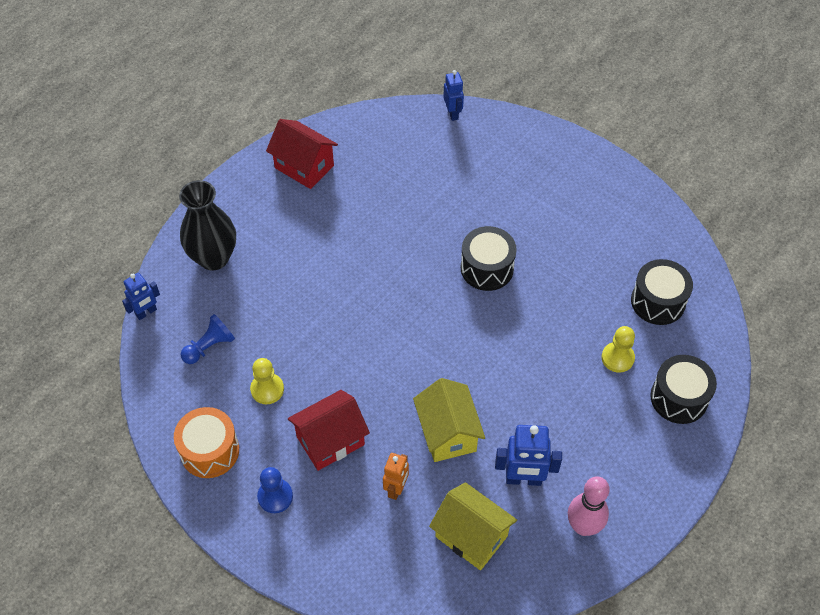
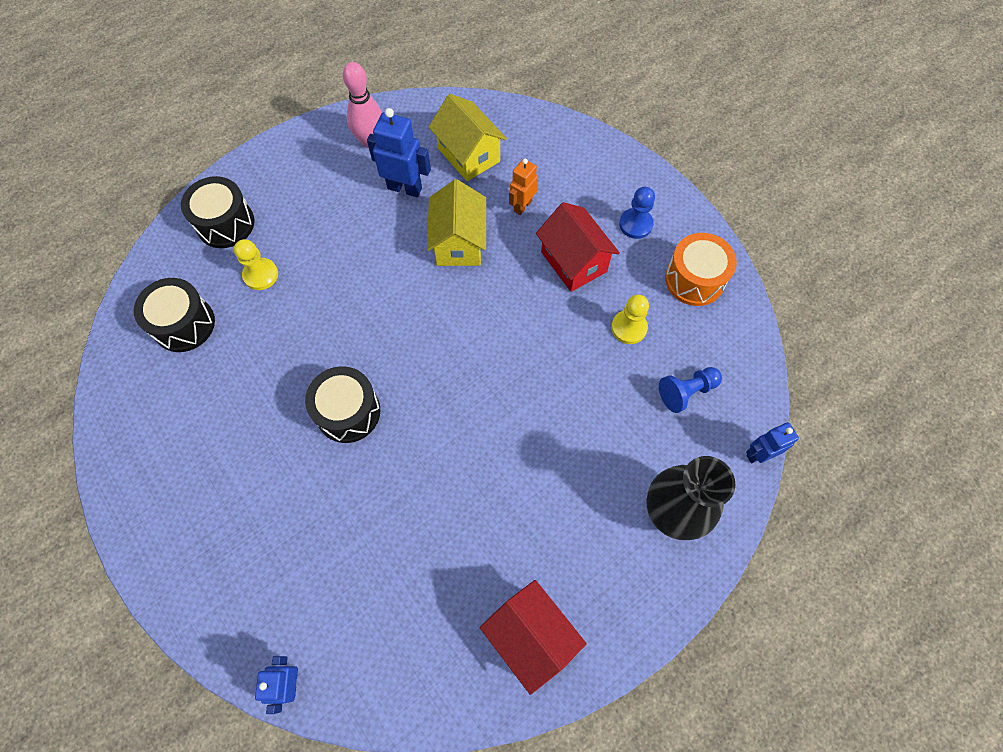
camera: 165 degrees left, 10 degrees up
red house [288,390,370,471] -> red house turned 75 degrees clockwise [536,202,620,292]

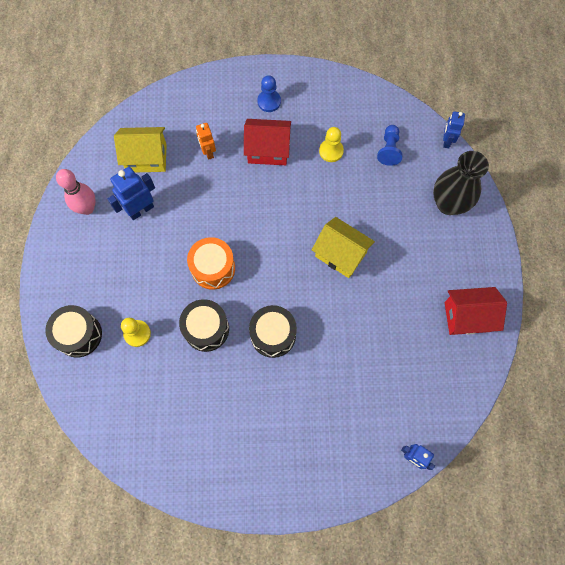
camera: 55 degrees left, 5 degrees up
black drum [134,278,215,352] -> black drum moved to [179,299,229,352]
yellow house [427,179,486,266] -> yellow house moved to [312,217,375,278]
orange drum [665,233,737,306] -> orange drum moved to [187,237,235,290]

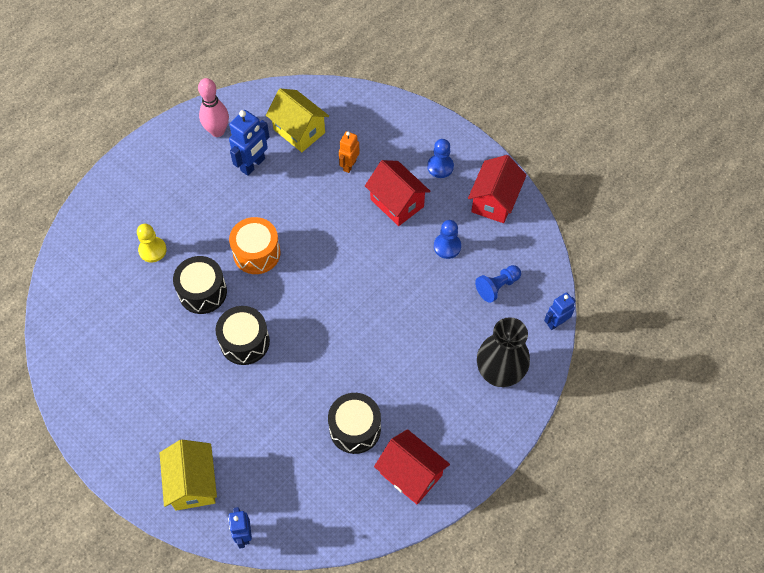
camera: 45 degrees right, 10 degrees down
black drum [45,305,102,358] -> black drum moved to [328,393,381,454]
blue robot [108,167,155,220] -> blue robot turned 120 degrees clockwise [229,110,270,176]
yellow house [312,217,375,278] -> yellow house moved to [160,440,217,511]
yellow pawn [319,127,344,162] -> blue pawn [434,220,461,259]
none -> red house [468,155,526,223]

